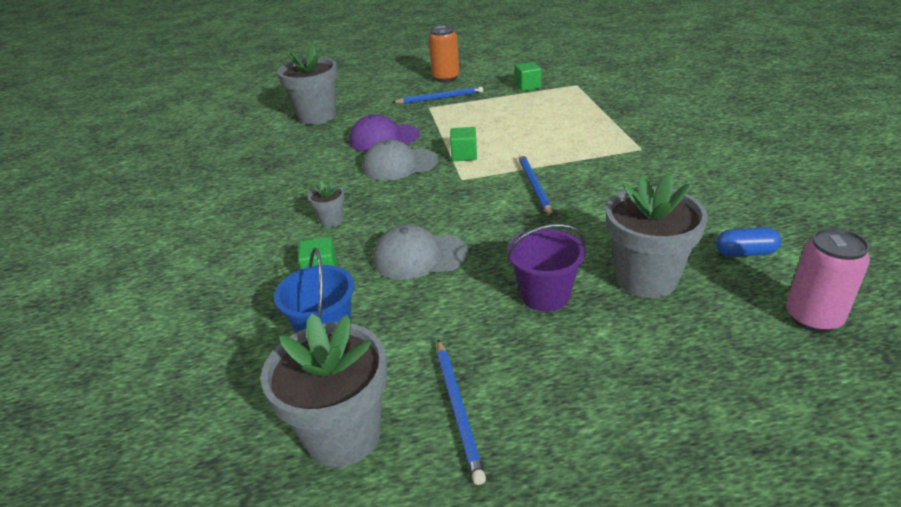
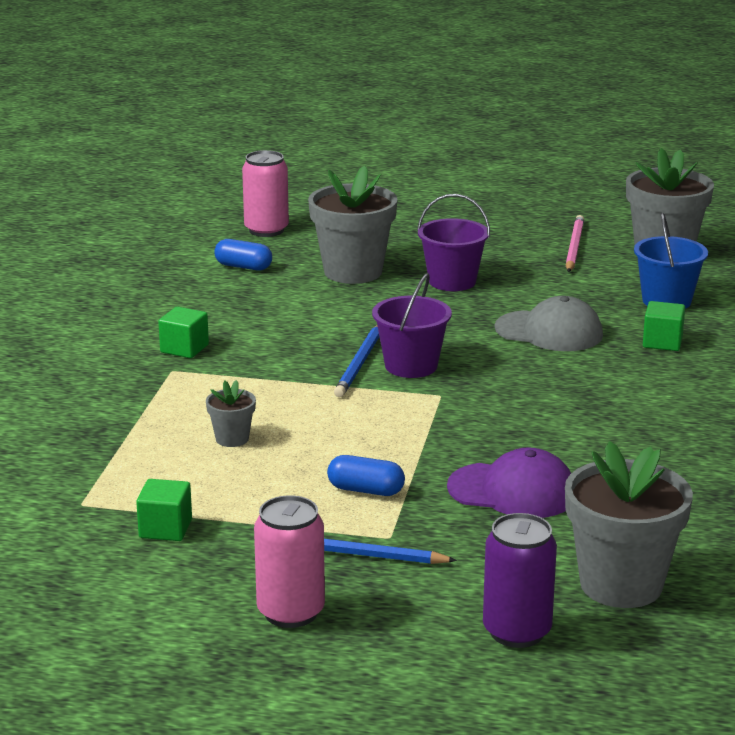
camera: 160 degrees left, 10 degrees down
grey flower pot [308,180,344,227] -> grey flower pot moved to [206,380,256,447]
grey cap [363,139,438,181] -> none
orange can [428,26,459,82] -> pink can [254,495,325,628]
blue pencil [437,340,486,485] -> pink pencil [565,215,584,272]
green cube [450,127,477,161] -> green cube moved to [158,307,209,358]
none -> blue capsule [327,455,405,496]
none -> purple bucket [372,273,452,378]
none -> purple can [483,513,557,648]

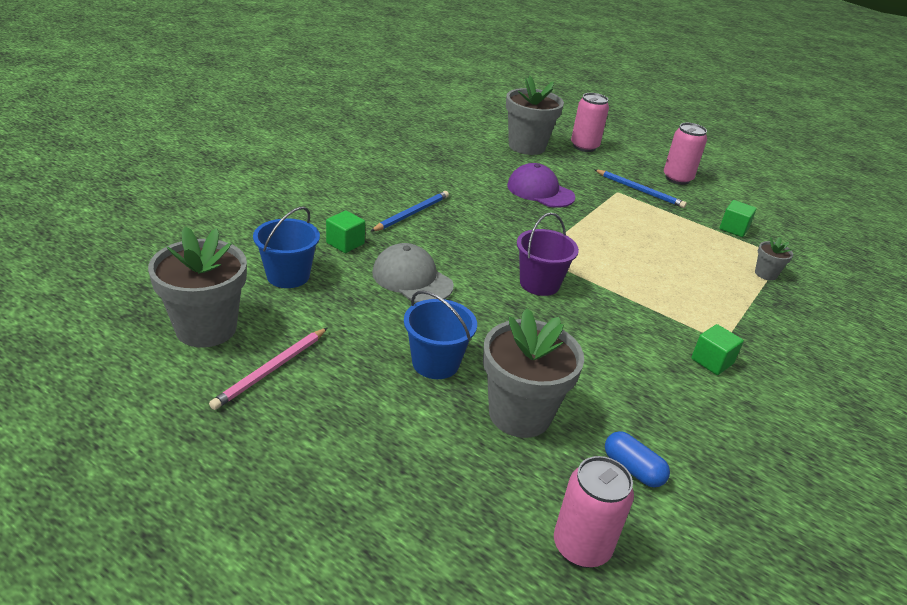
camera: 160 degrees left, 10 degrees up
grey flower pot [206,380,256,447] -> grey flower pot moved to [755,237,793,281]
blue capsule [327,455,405,496] -> none
blue pencil [334,325,379,397] -> blue pencil moved to [370,191,449,232]
purple bucket [417,194,490,291] -> blue bucket [404,290,477,379]
purple can [483,513,557,648] -> pink can [571,93,609,152]

